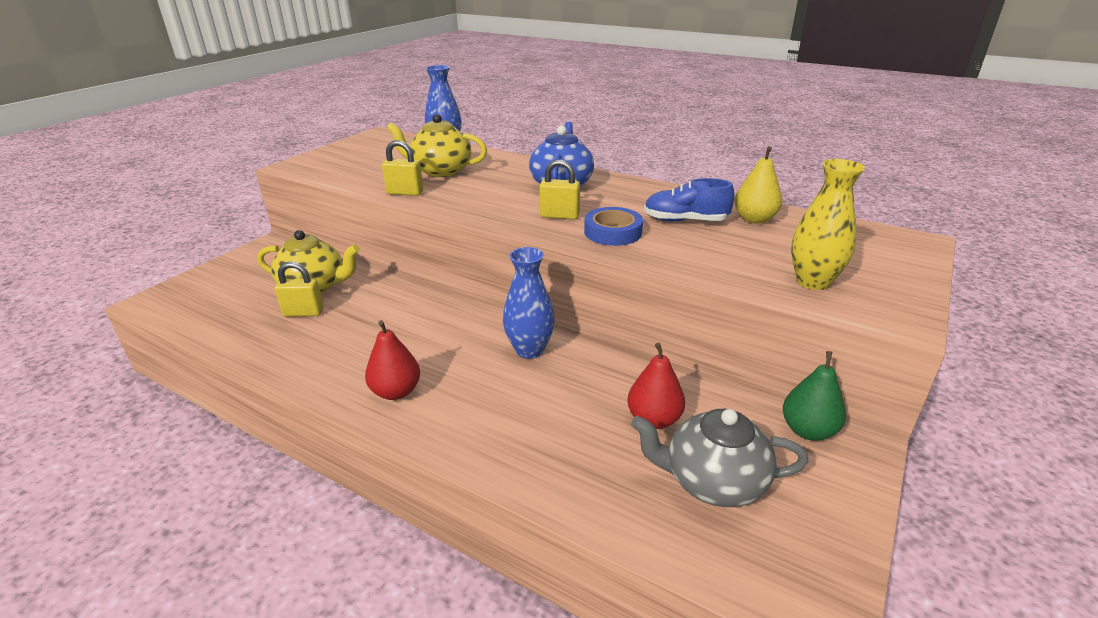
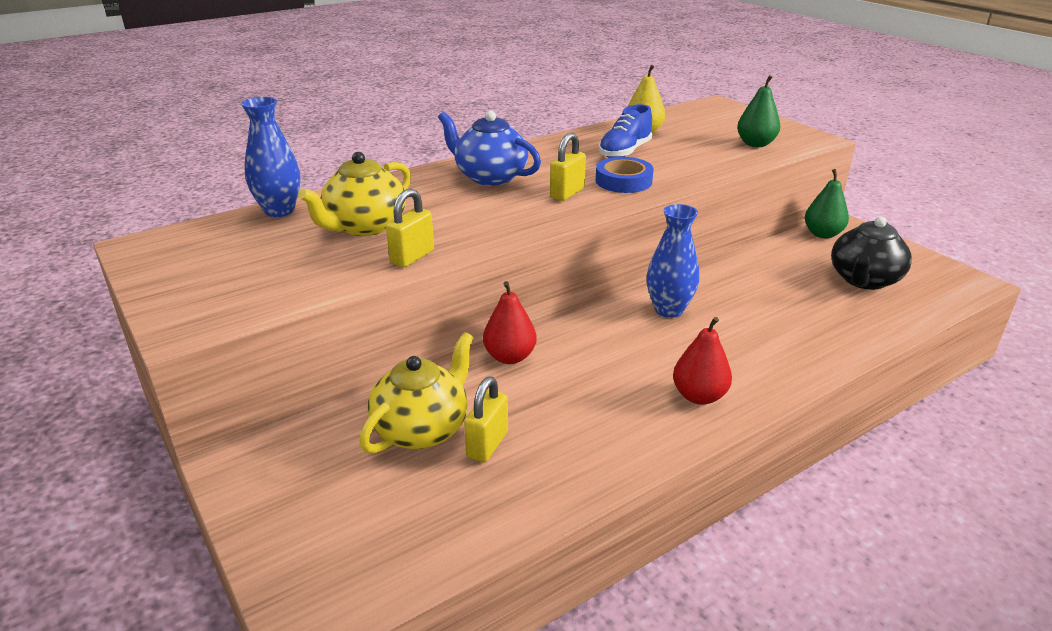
camera: 65 degrees left, 0 degrees up
red pear [627,343,685,429] -> red pear moved to [483,281,537,364]
grey teapot [631,409,809,507] -> black teapot [831,216,912,290]
yellow vase [791,159,865,290] -> green pear [737,75,780,147]

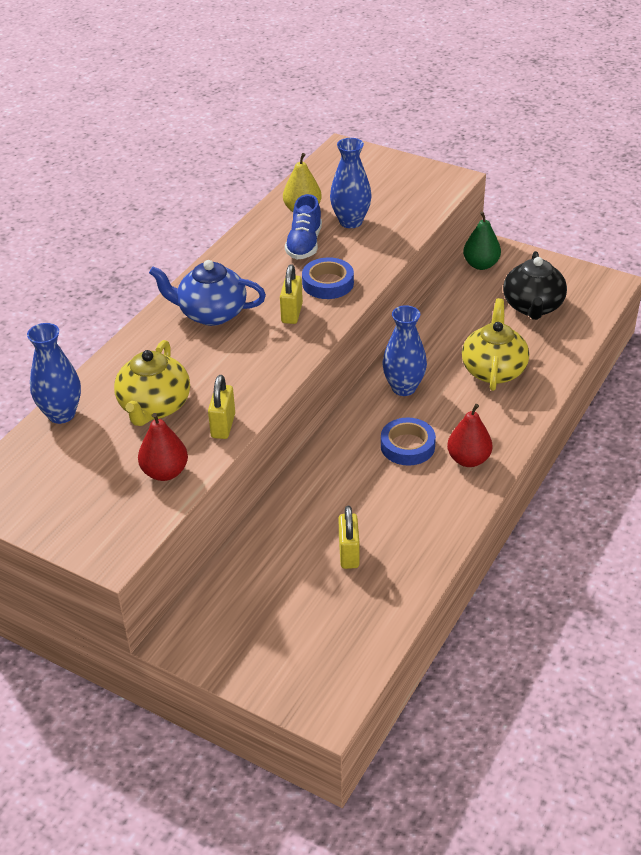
camera: 25 degrees left, 10 degrees up
yellow teapot [359,332,474,454] -> yellow teapot moved to [462,298,529,391]
red pear [483,281,537,364] -> red pear moved to [138,413,188,481]
green pear [737,75,780,147] -> none
none -> blue vase [330,138,372,228]
none -> blue tape [381,418,436,466]

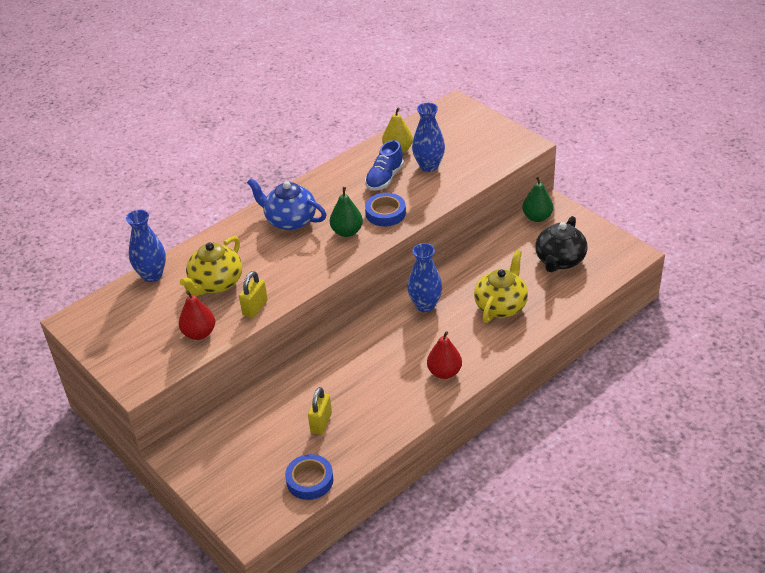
camera: 20 degrees right, 0 degrees up
yellow padlock [280,265,303,324] -> green pear [330,187,363,237]
blue tape [381,418,436,466] -> blue tape moved to [285,454,333,500]

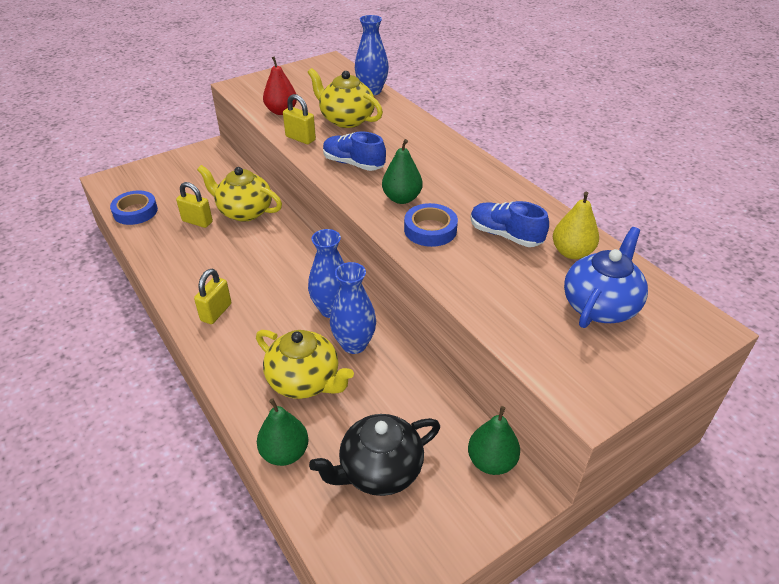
camera: 95 degrees right, 0 degrees up
blue teapot [247,179,326,230] -> blue teapot moved to [564,227,648,328]
blue vase [412,103,445,172] -> blue vase moved to [330,262,376,354]
red pear [427,331,462,379] -> yellow padlock [194,269,231,324]
black teapot [535,216,587,273] -> black teapot turned 60 degrees counterclockwise [309,414,440,496]
none -> yellow teapot [197,165,282,222]
none -> green pear [257,398,309,466]
none -> blue shoe [323,132,386,171]

